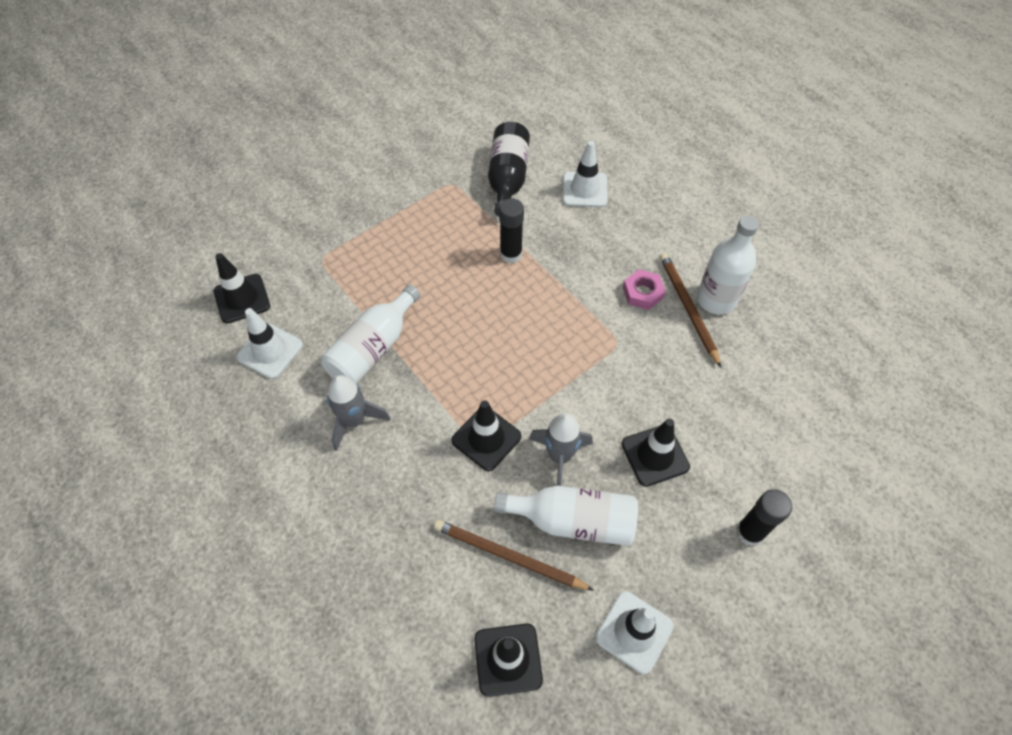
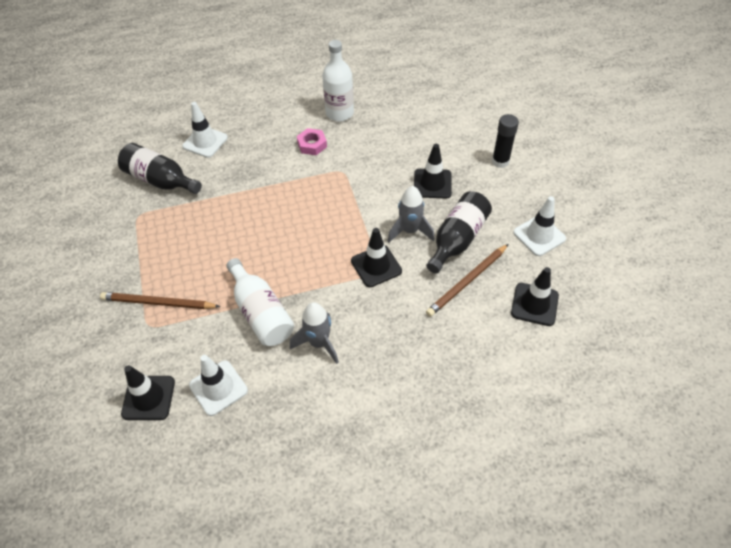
camera: 65 degrees left, 5 degrees down
white bottle [494,485,638,546] -> black bottle [427,191,492,273]
black glue stick [499,199,524,263] -> none
brown pencil [660,253,721,367] -> brown pencil moved to [100,292,220,309]

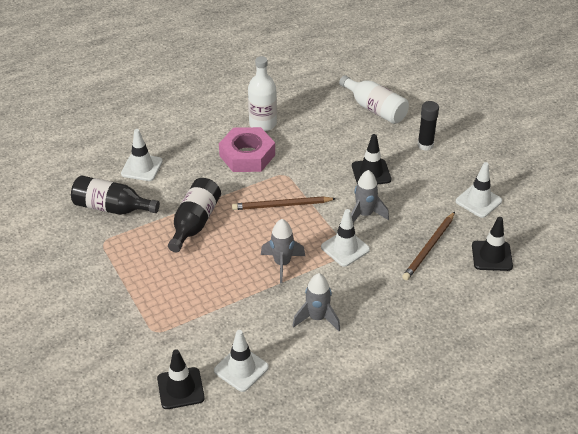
camera: 15 degrees left, 10 degrees down
brown pencil [100,292,220,309] -> brown pencil moved to [232,196,336,210]
white bottle [226,258,294,346] -> white bottle moved to [339,75,409,124]
pink nut [297,128,327,155] -> pink nut [219,127,275,172], size x1.88
black traffic cone [351,228,402,287] -> white traffic cone [321,209,370,267]
black bottle [427,191,492,273] -> black bottle moved to [168,178,221,253]
none -> grey rocket [261,219,305,283]

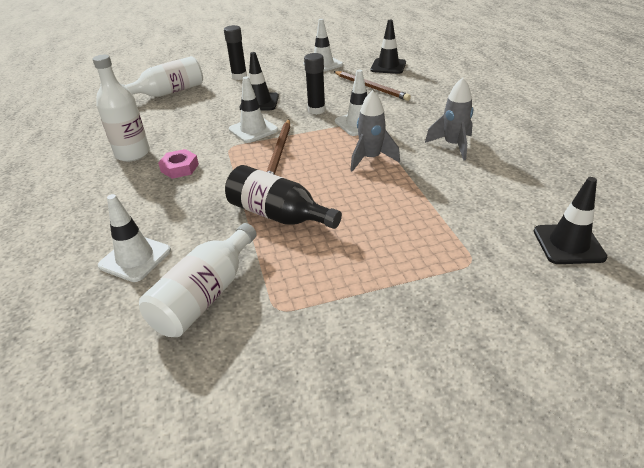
camera: 75 degrees left, 5 degrees down
black bottle [71,175,160,215] -> white bottle [139,223,257,337]
white traffic cone [214,330,269,392] -> white traffic cone moved to [229,76,278,143]
pink nut [219,127,275,172] -> pink nut [158,149,199,179], size x0.53
grey rocket [351,170,389,223] -> black glue stick [304,53,326,115]

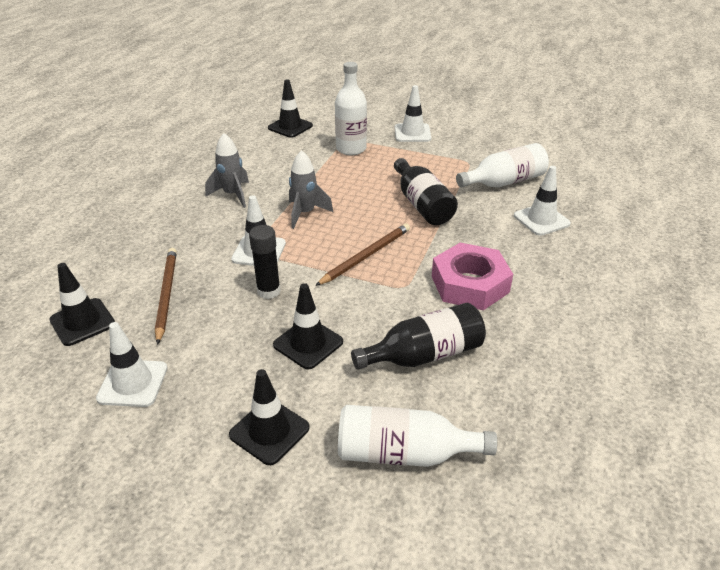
camera: 145 degrees left, 0 degrees up
white bottle [93,55,150,162] -> white bottle moved to [335,62,367,155]
pink nut [158,149,199,179] -> pink nut [432,243,513,310], size x1.88
black glue stick [224,25,247,80] -> black traffic cone [229,369,310,465]
white traffic cone [229,76,278,143] -> white traffic cone moved to [395,85,431,142]
none -> black bottle [351,303,486,370]

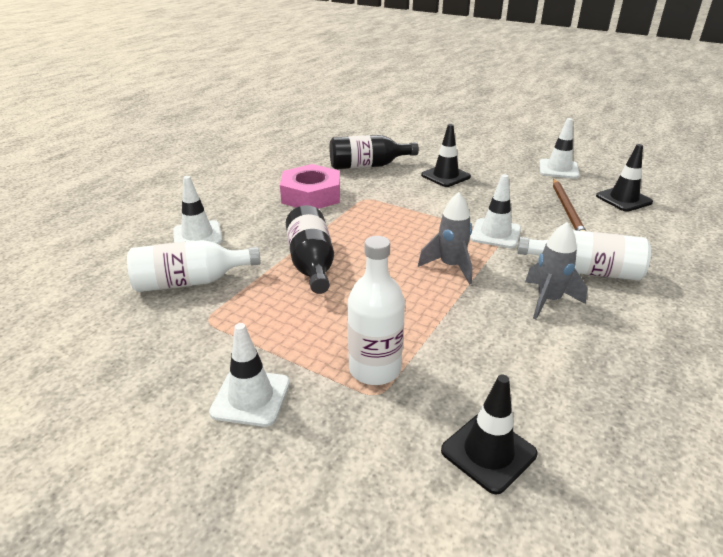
camera: 170 degrees left, 5 degrees down
black traffic cone [229,369,310,465] -> none
black glue stick [249,225,281,299] -> none
brown pencil [315,223,410,286] -> none
white bottle [338,405,497,467] -> white bottle moved to [517,230,651,281]

